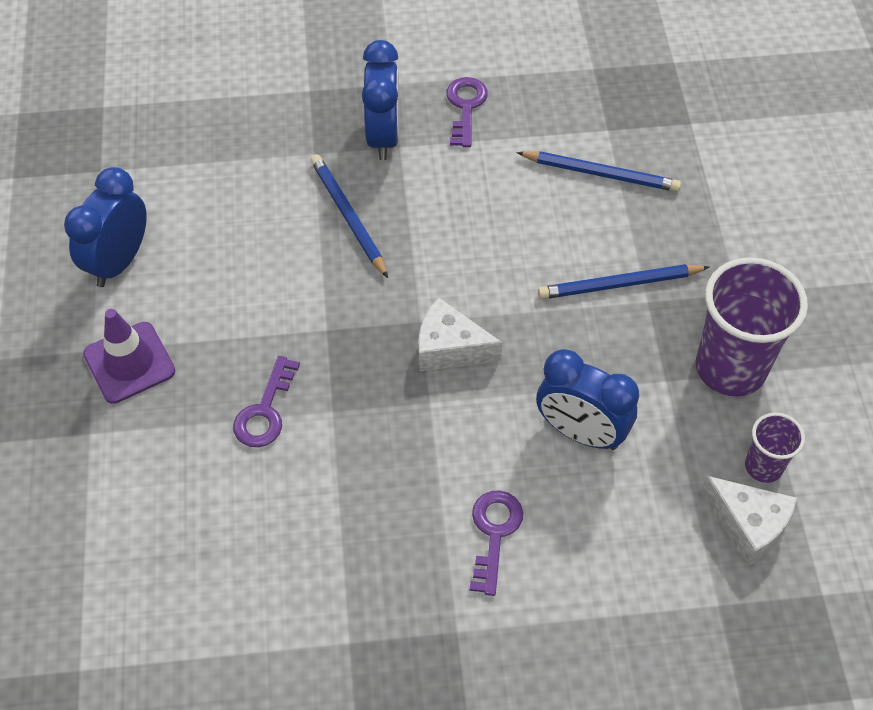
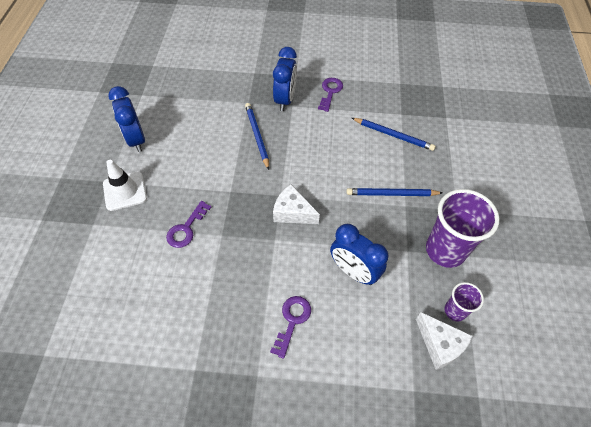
camera: 10 degrees right, 0 degrees up
blue clock [64,167,147,287] -> blue clock turned 60 degrees counterclockwise [108,86,145,152]
purple traffic cone [83,309,175,404] -> white traffic cone [103,160,147,211]

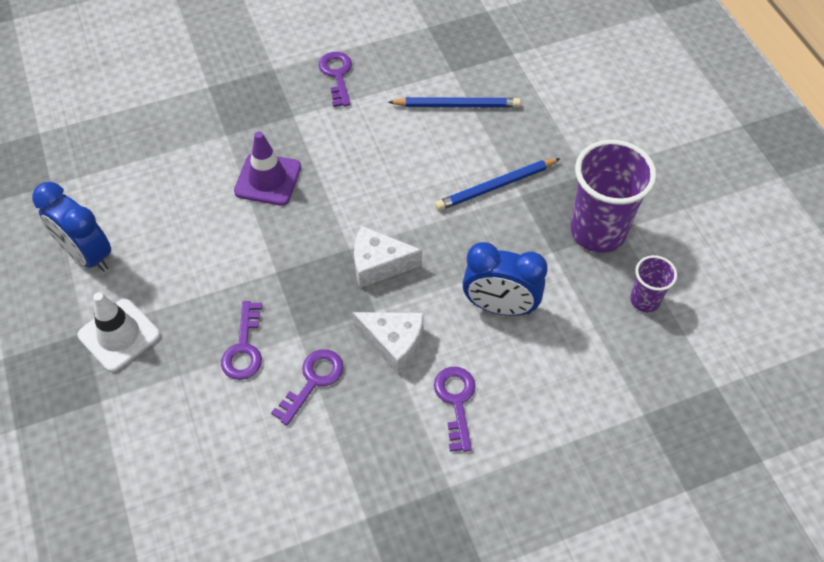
camera: 25 degrees left, 0 degrees up
blue pencil [245,103,269,170] -> purple traffic cone [234,132,301,206]
blue clock [273,47,297,111] -> none
white cheese [416,312,472,370] -> white cheese moved to [352,312,423,374]
none -> purple key [271,349,344,425]

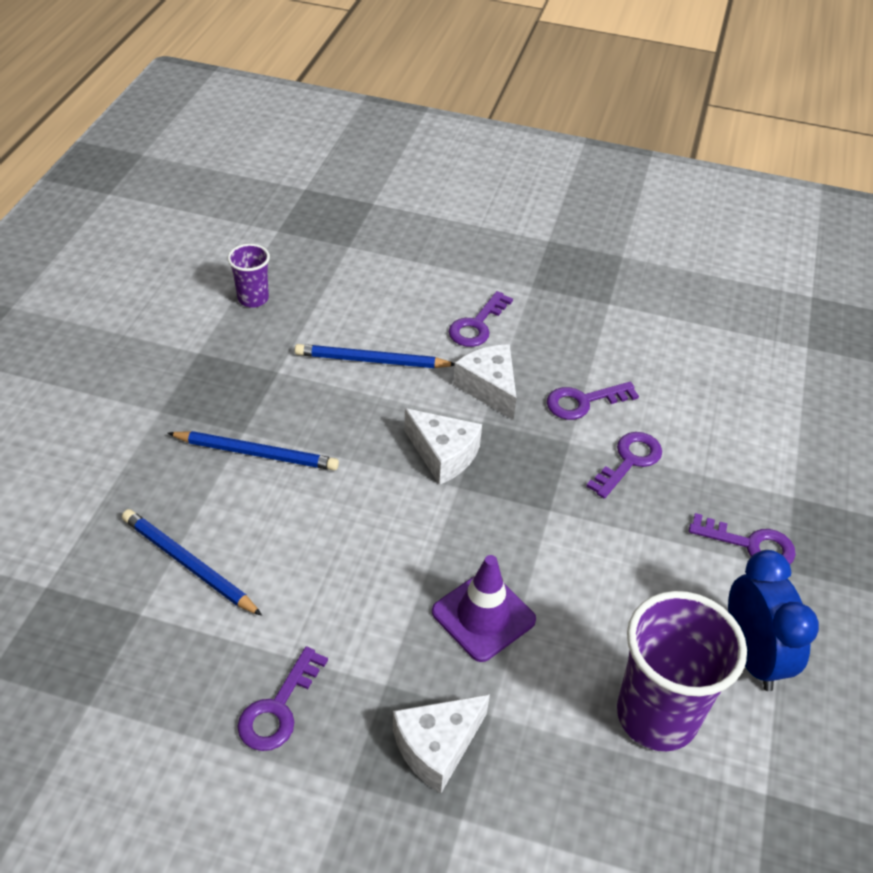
camera: 145 degrees left, 10 degrees down
white traffic cone [78,293,160,372] -> purple key [689,513,796,564]
blue clock [462,242,548,316] -> blue pencil [295,344,455,368]
purple cup [571,140,657,253] -> purple cup moved to [617,591,747,751]
none -> white cheese [393,694,490,794]

